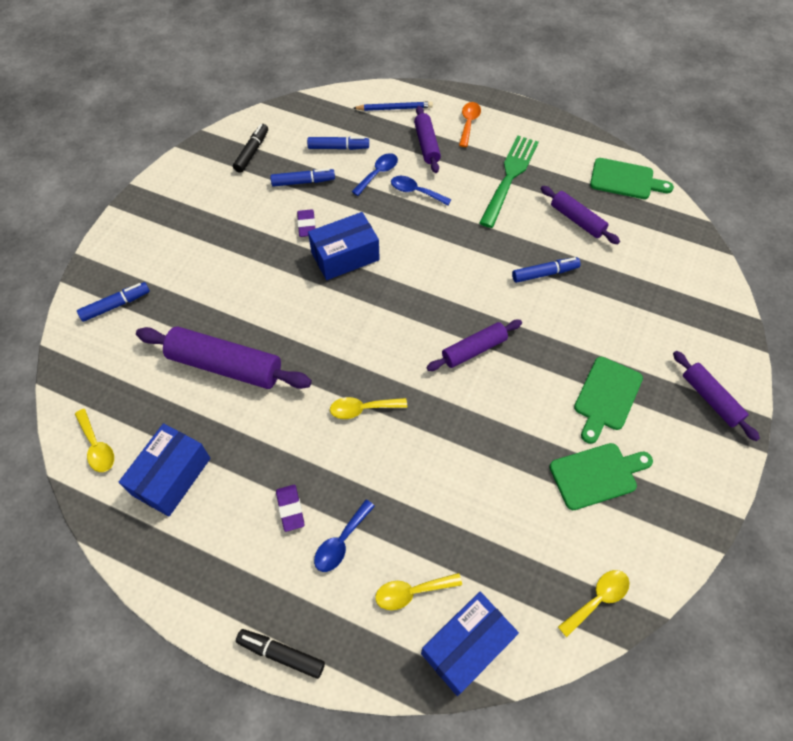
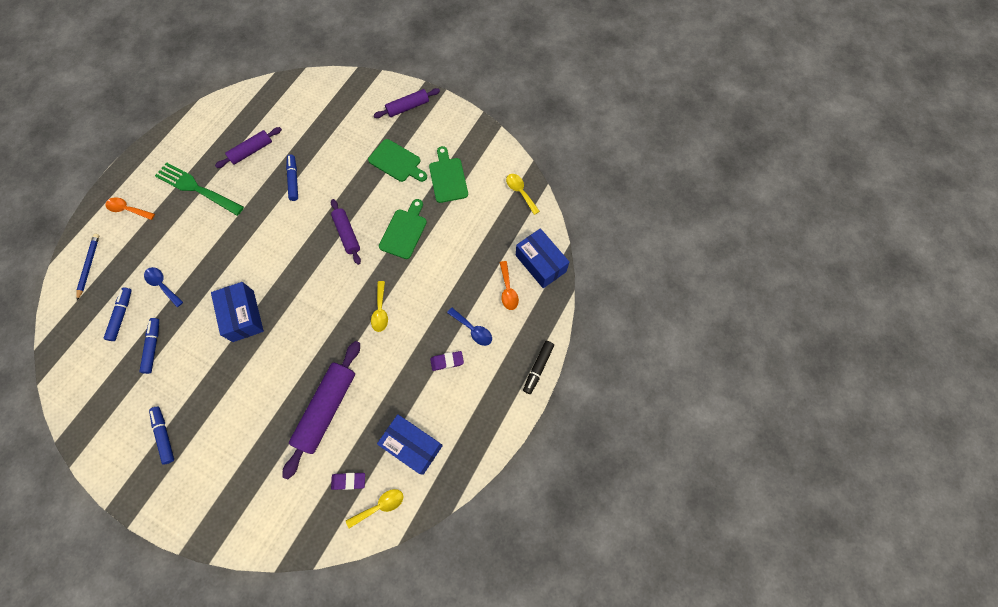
camera: 85 degrees left, 10 degrees up
blue marker [77,282,150,322] -> blue marker moved to [149,407,174,464]
black marker [233,124,268,173] -> none
purple eraser [297,209,316,237] -> purple eraser moved to [331,473,365,490]
yellow spoon [375,573,462,610] -> orange spoon [500,261,519,310]
blue spoon [391,176,452,206] -> none
purple rolling pin [414,106,441,173] -> none
green cutting board [590,158,674,199] -> green cutting board moved to [379,199,427,259]

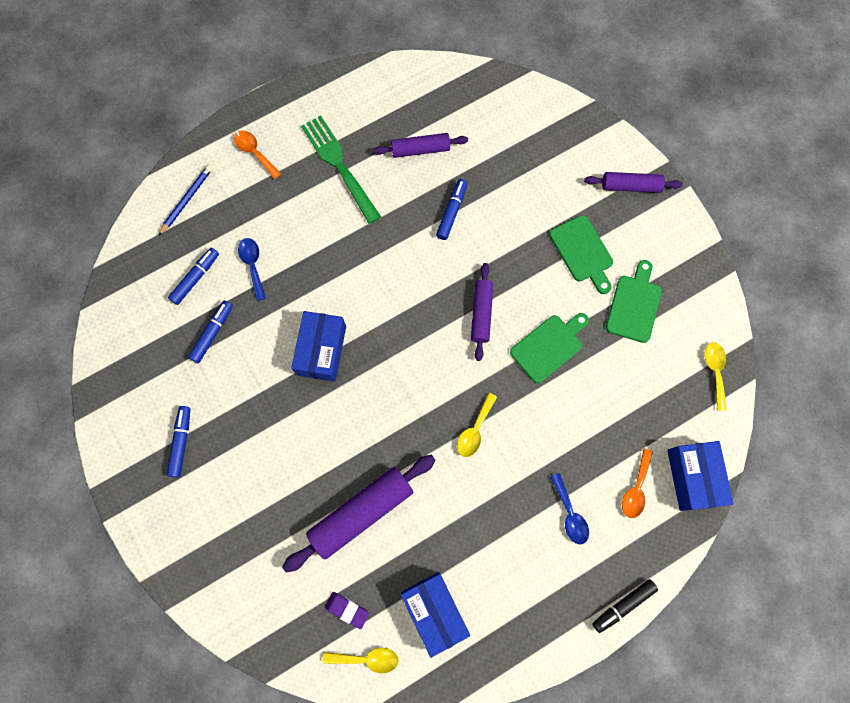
camera: 30 degrees right, 5 degrees up
purple eraser [430,351,464,371] -> none

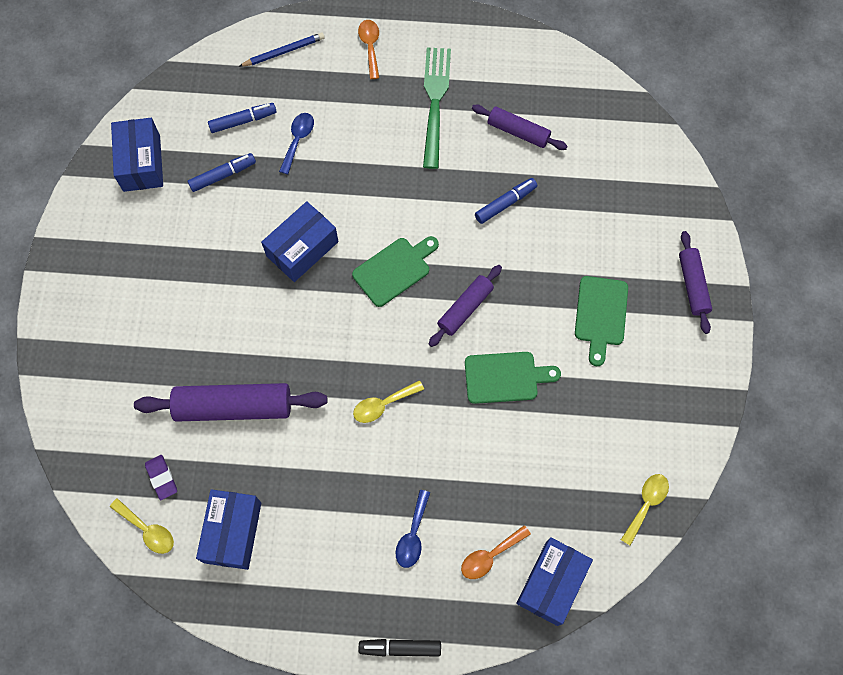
camera: 35 degrees right, 5 degrees down
blue marker [167,406,190,478] -> none
purple rolling pin [584,172,683,193] -> purple rolling pin turned 45 degrees clockwise [679,231,712,334]
green cutting board [606,260,662,343] -> green cutting board moved to [352,236,439,307]
none -> blue box [111,118,163,192]

